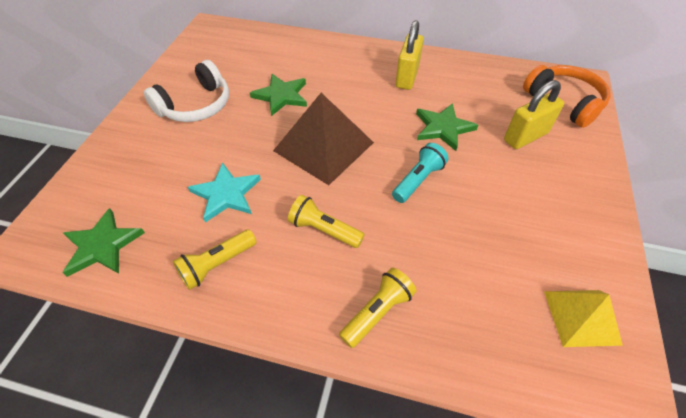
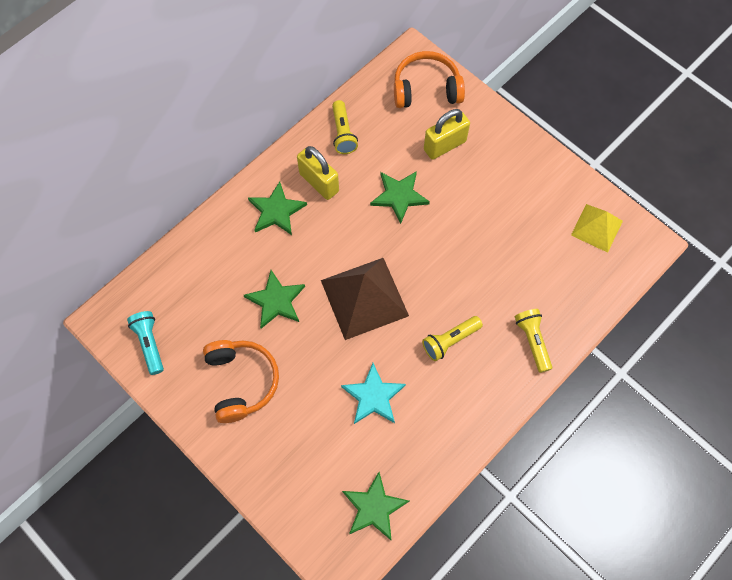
camera: 60 degrees left, 15 degrees up
white headphones [144,60,229,122] -> orange headphones [203,340,279,423]
yellow flashlight [173,229,257,290] -> yellow flashlight moved to [332,100,358,154]
turquoise flashlight [392,143,448,203] -> turquoise flashlight moved to [127,311,164,375]
yellow padlock [504,80,564,149] -> yellow padlock turned 60 degrees clockwise [424,109,470,160]
none -> green star [248,181,307,235]

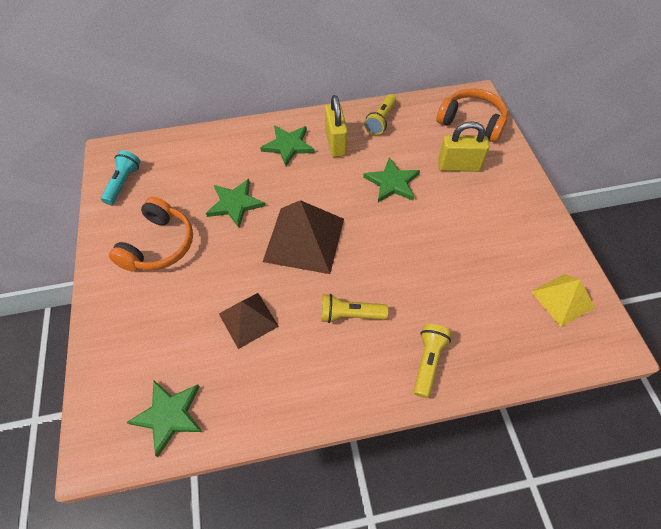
camera: 35 degrees right, 10 degrees down
turquoise star [341,363,406,424] -> brown pyramid [219,293,279,349]

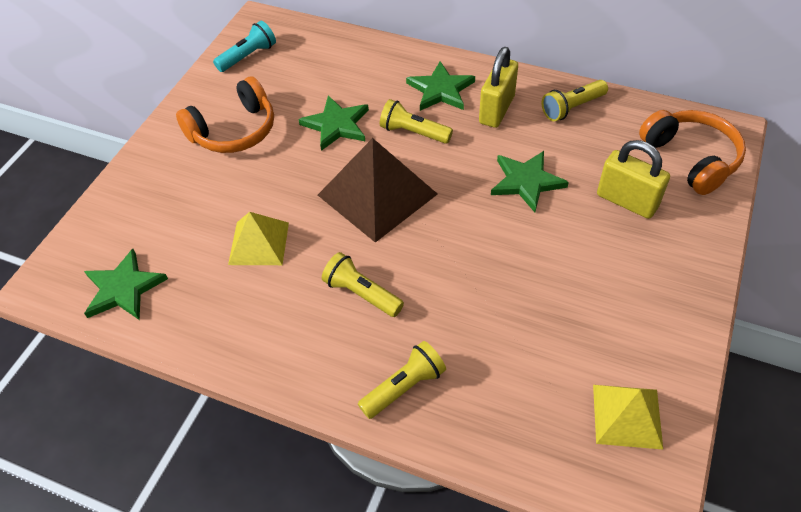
camera: 35 degrees right, 5 degrees down
brown pyramid [219,293,279,349] -> yellow pyramid [228,212,289,265]
none -> yellow flashlight [380,99,453,144]

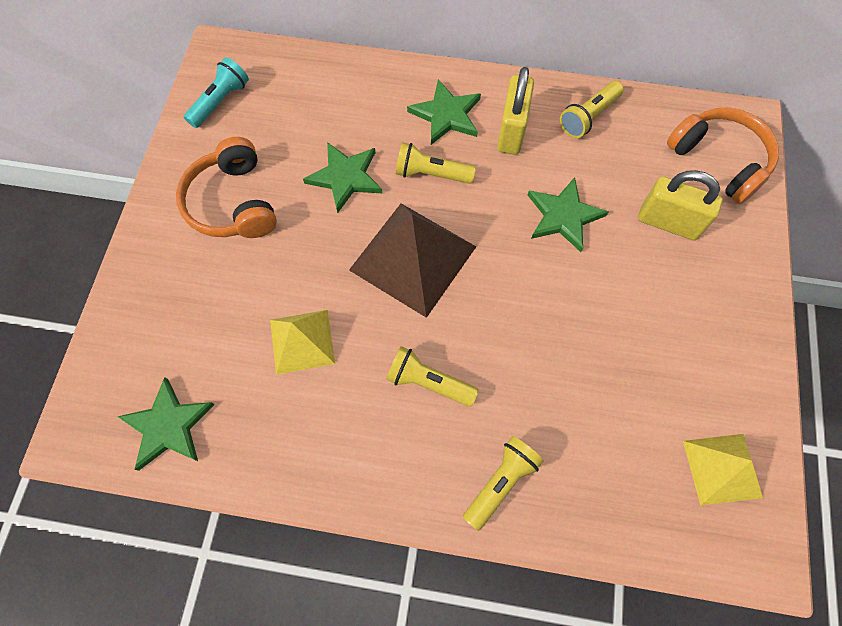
camera: 15 degrees left, 15 degrees up
orange headphones [176,76,274,153] -> orange headphones turned 120 degrees clockwise [176,137,277,238]

